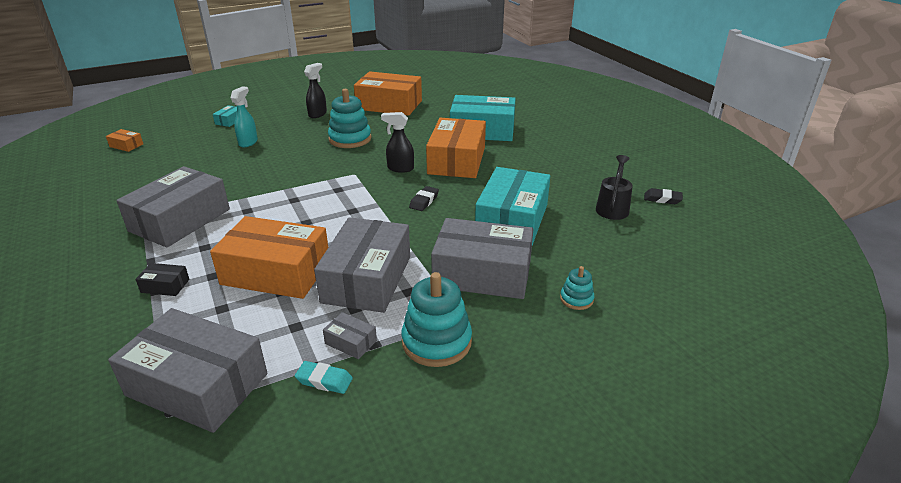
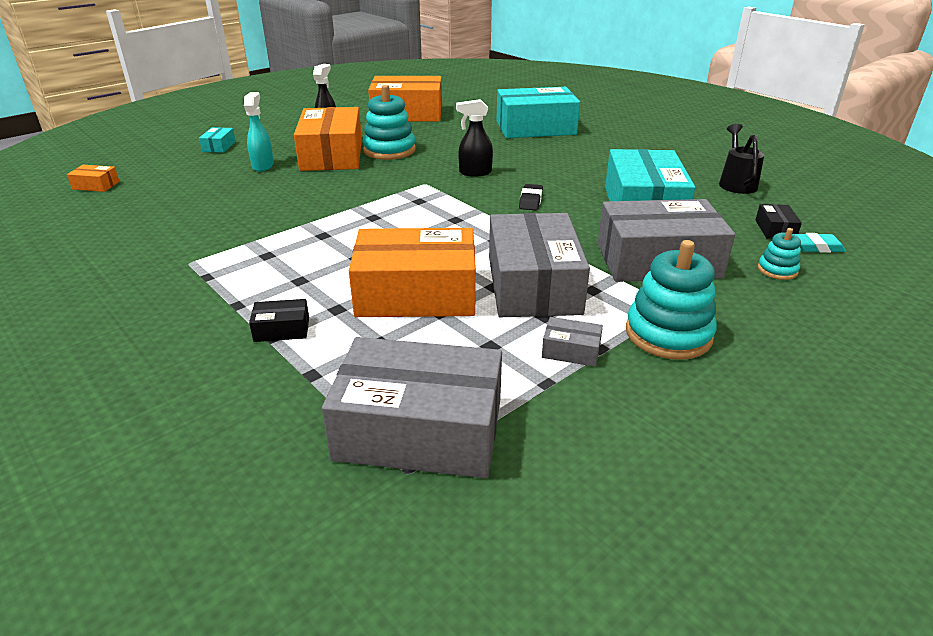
camera: 15 degrees left, 0 degrees up
grey box [116,166,230,248] -> none
turquoise eraser [295,361,353,394] -> turquoise eraser moved to [794,233,846,253]
orange box [426,118,486,178] -> orange box moved to [294,107,362,171]
black eraser [644,188,683,204] -> none
none -> black box [756,204,802,239]

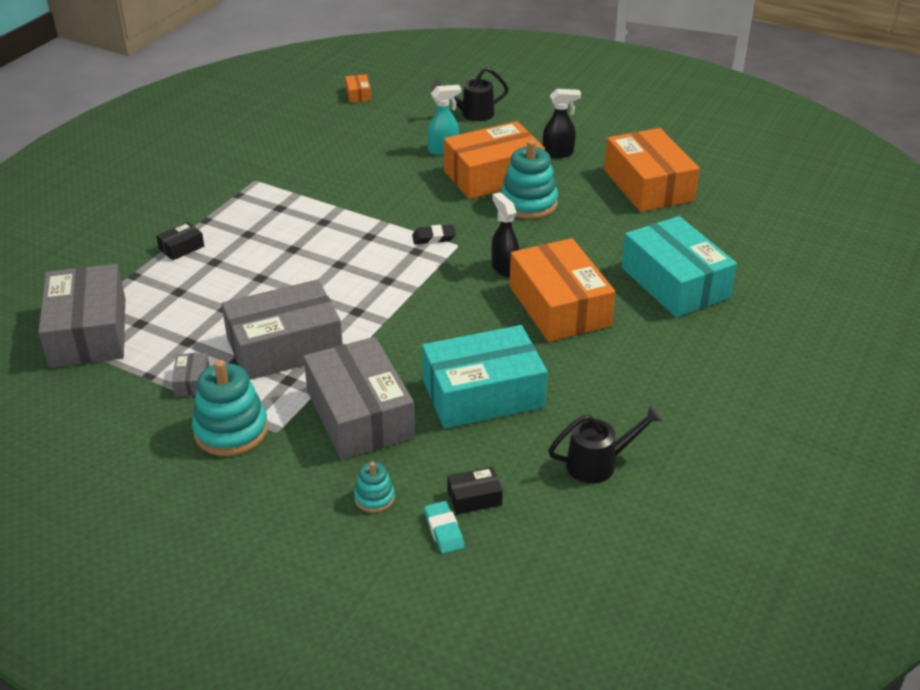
camera: 70 degrees right, 5 degrees up
turquoise box [199,127,236,153] -> black watering can [431,67,509,121]
black box [249,299,309,342] -> black box turned 75 degrees clockwise [156,222,204,261]
orange box [349,228,476,317] -> orange box moved to [510,238,615,342]
black eraser [519,184,543,210] -> black eraser moved to [412,225,456,244]

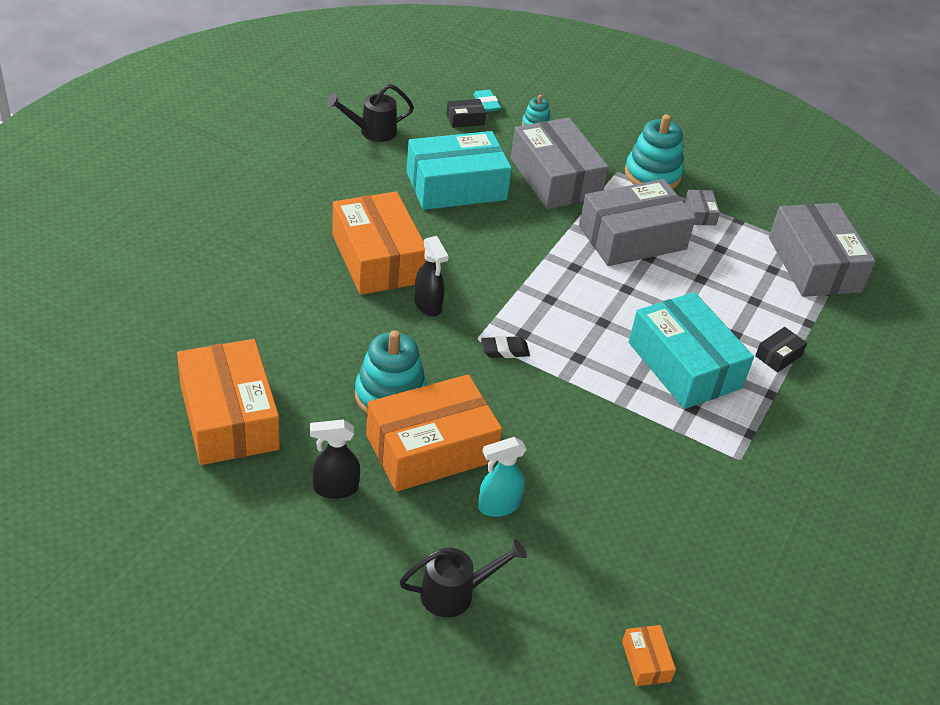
camera: 175 degrees right, 5 degrees up
turquoise box [621,216,737,317] -> turquoise box moved to [629,292,754,409]

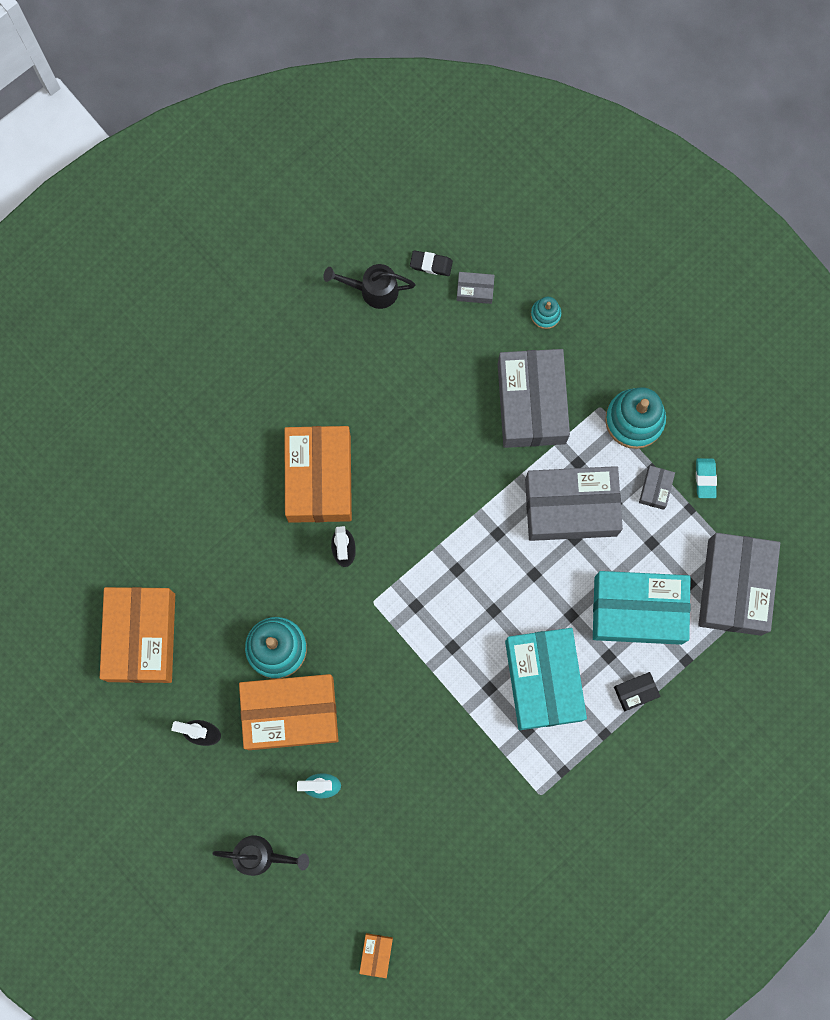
camera: 25 degrees right, 35 degrees up
turquoise box [406,131,512,210] -> turquoise box moved to [593,571,691,645]
black box [446,99,486,128] -> grey box [457,272,495,304]
turquoise eraser [473,90,501,112] -> turquoise eraser moved to [696,458,717,498]
black eraser [481,336,530,358] -> black eraser moved to [410,250,453,276]

